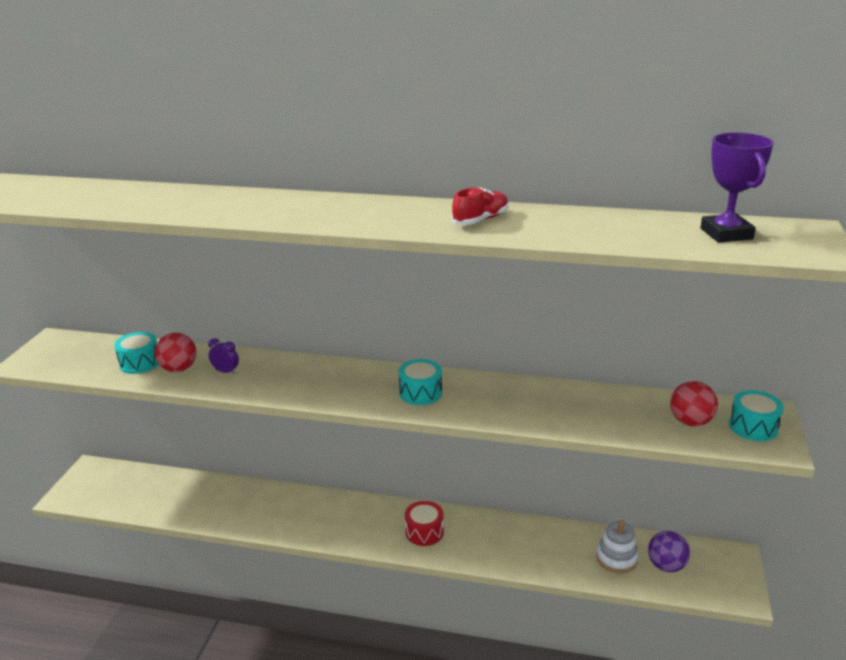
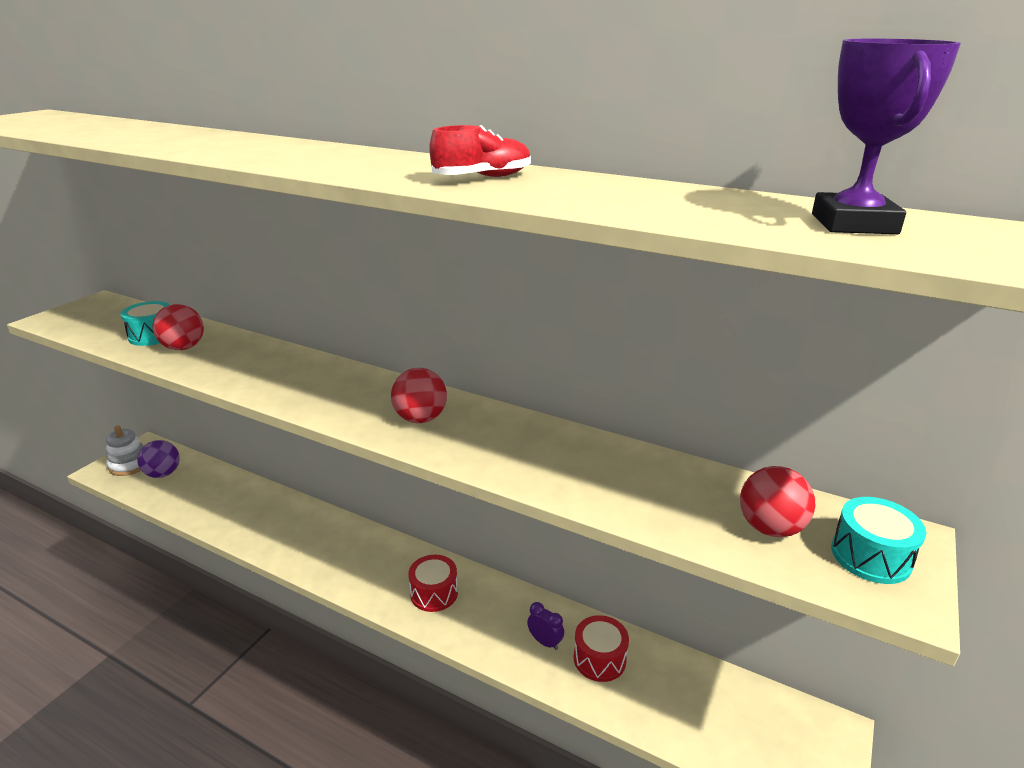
camera: 15 degrees right, 0 degrees up
purple clock [208,338,239,374] -> purple clock moved to [527,602,564,650]
turquoise drum [399,359,442,405] -> red ball [391,368,447,423]
white stacking toy [596,520,638,574] -> white stacking toy moved to [106,425,143,476]
purple ball [648,531,690,572] -> purple ball moved to [137,440,180,478]
none -> red drum [574,615,629,682]

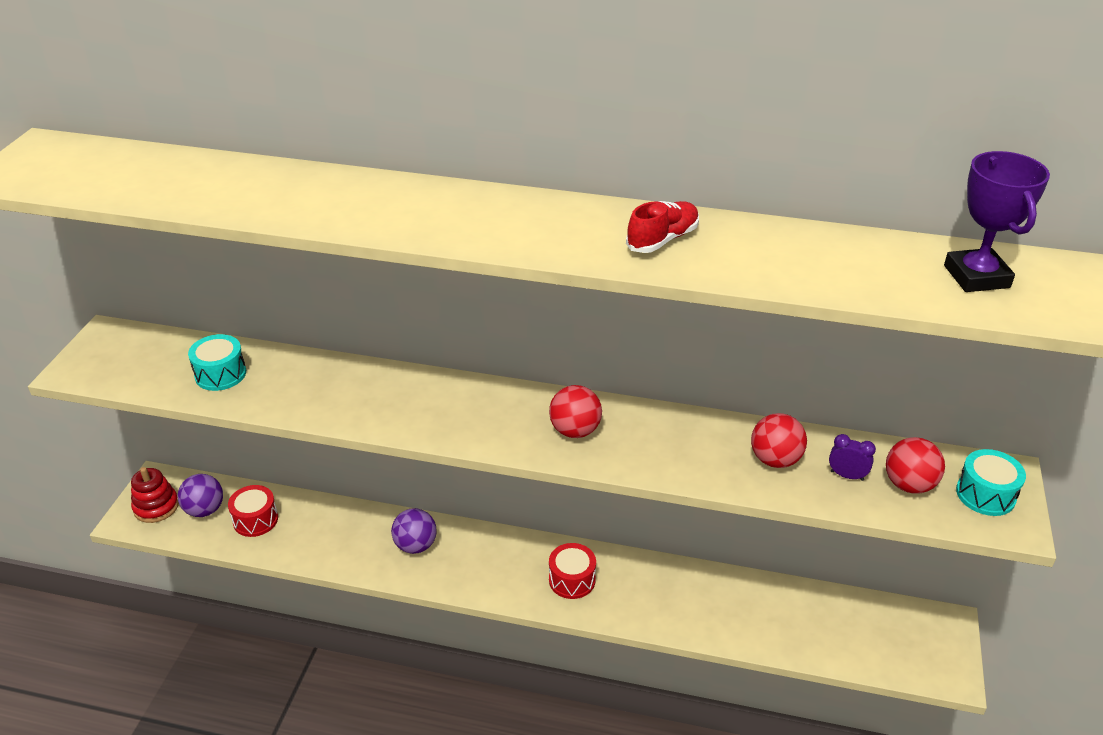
camera: 15 degrees left, 10 degrees up
white stacking toy [106,425,143,476] -> red stacking toy [131,467,179,523]
red ball [152,304,204,350] -> red ball moved to [751,413,807,468]
purple clock [527,602,564,650] -> purple clock moved to [829,434,876,481]
red drum [574,615,629,682] -> red drum moved to [228,485,278,537]
none -> purple ball [391,508,437,554]

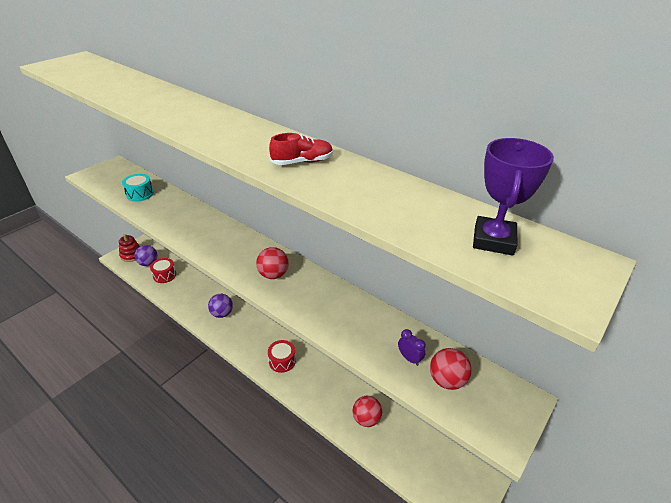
camera: 25 degrees right, 0 degrees up
red ball [751,413,807,468] -> red ball moved to [353,396,382,427]
turquoise drum [956,449,1026,516] -> none

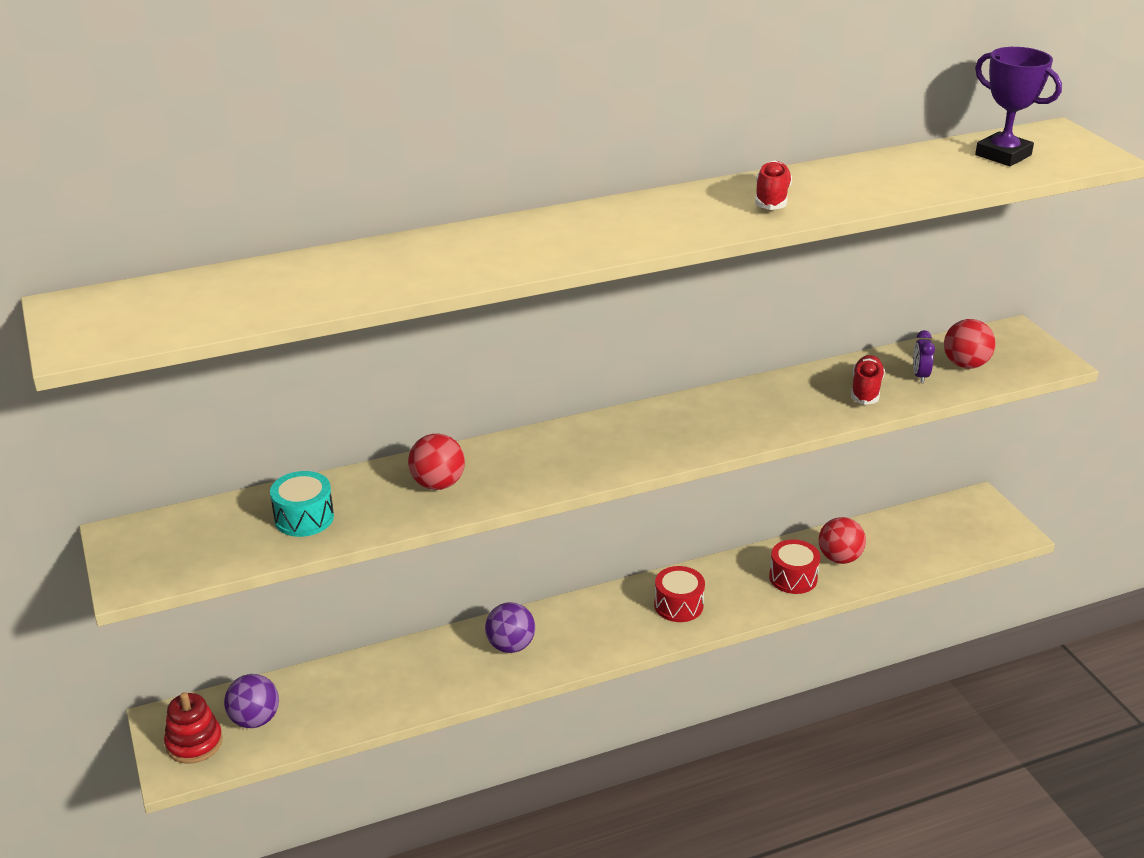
camera: 60 degrees left, 5 degrees down
red drum [150,258,176,283] -> red drum moved to [769,540,820,594]
red ball [256,247,289,279] -> red ball moved to [408,434,465,490]
purple clock [398,329,426,366] -> purple clock turned 75 degrees counterclockwise [913,330,935,383]
none -> red shoe [851,355,885,405]

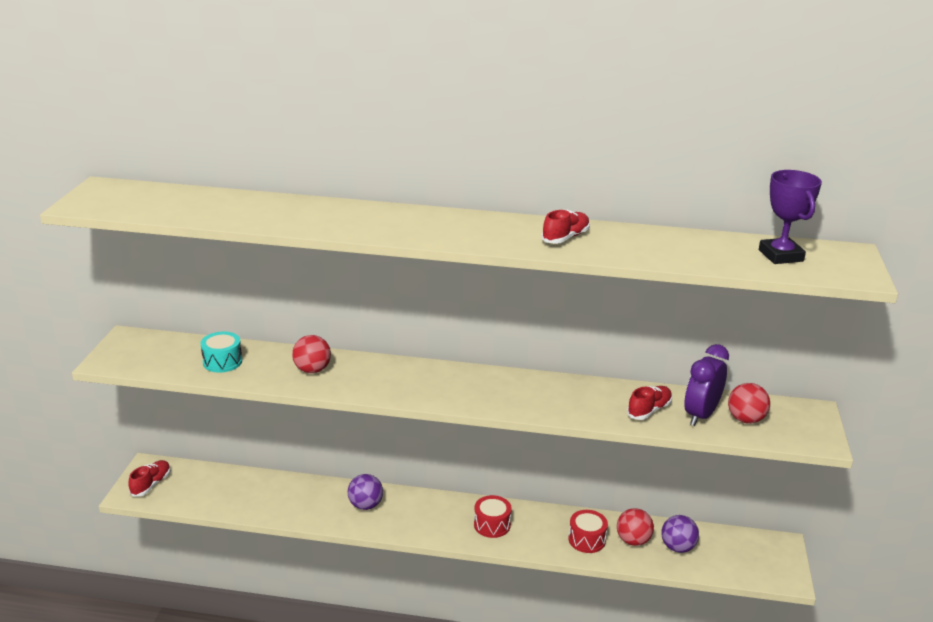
camera: 30 degrees right, 5 degrees down
red stacking toy [164,692,223,764] -> red shoe [128,460,171,497]
purple ball [224,674,279,728] -> purple ball moved to [661,515,699,553]
purple clock [913,330,935,383] -> purple clock [684,344,729,426], size x1.99

